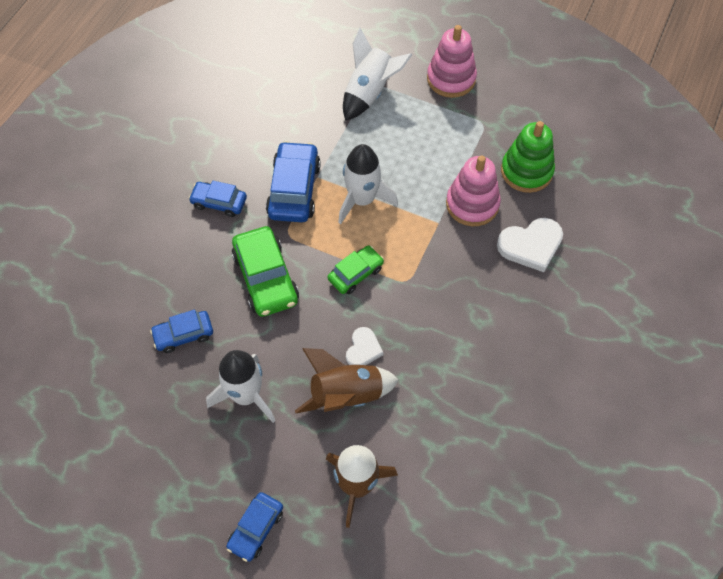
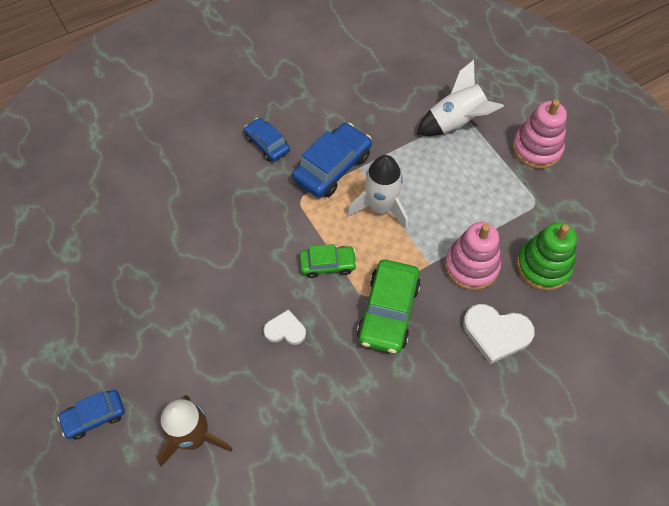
camera: 35 degrees right, 0 degrees up
blue car [150,310,213,353] -> none
white rocket [206,350,275,423] -> none
green car [232,226,299,317] -> green car moved to [357,259,421,354]
brown rocket [295,348,399,413] -> none
white heart [346,327,384,365] -> white heart turned 135 degrees counterclockwise [264,309,306,345]

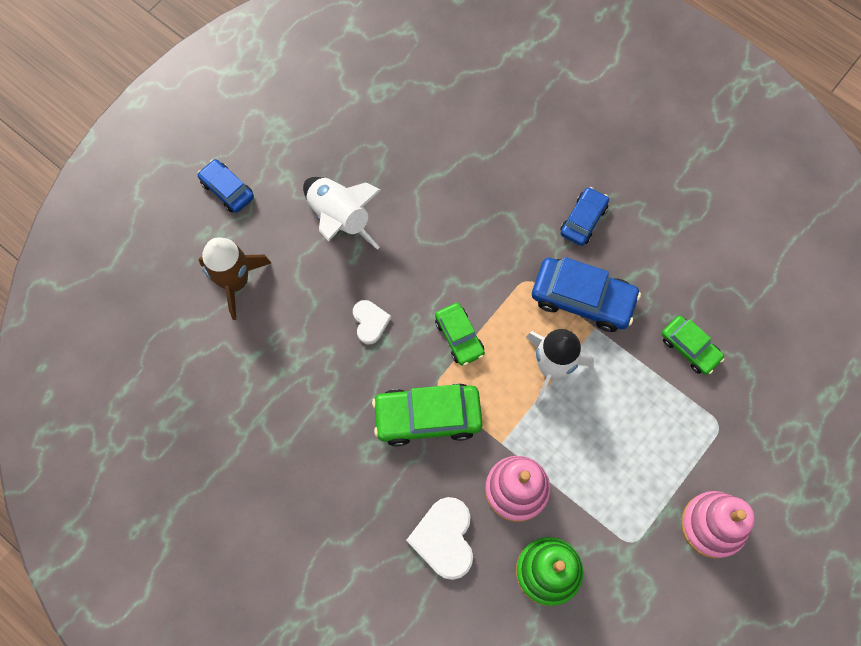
camera: 70 degrees right, 10 degrees up
white rocket [417,60,504,136] -> white rocket moved to [303,177,381,250]
none -> green car [662,316,724,375]

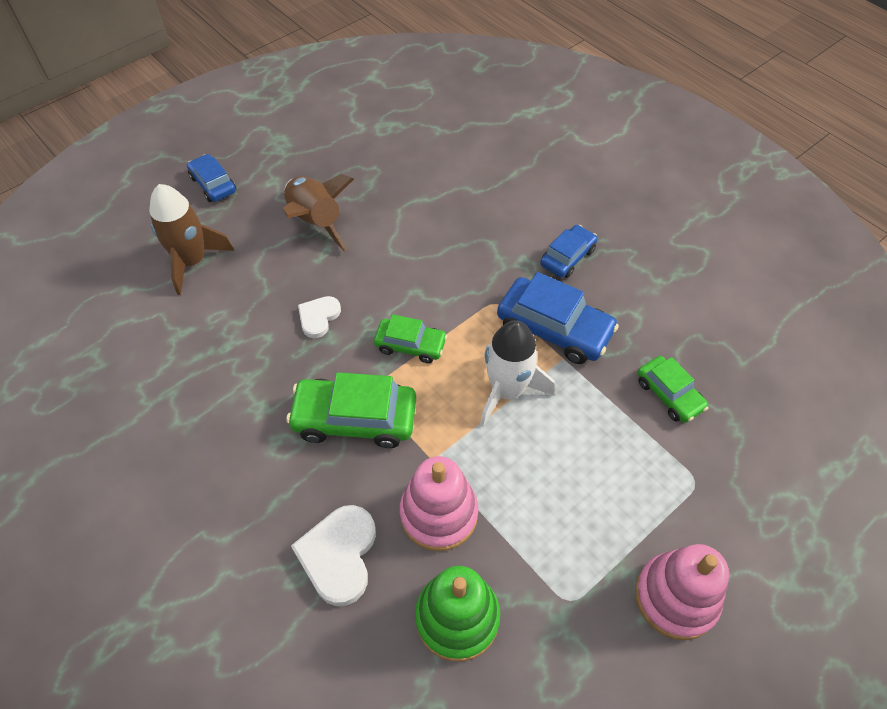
camera: 10 degrees right, 15 degrees down
white rocket [303,177,381,250] -> brown rocket [283,174,354,251]
white heart [353,300,392,344] -> white heart turned 150 degrees counterclockwise [298,296,341,338]
green car [435,303,485,366] -> green car turned 60 degrees counterclockwise [374,314,447,363]

